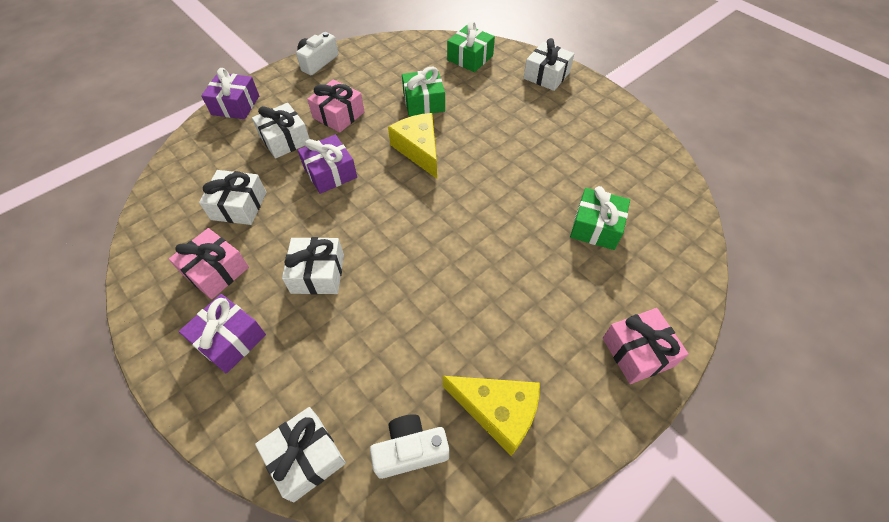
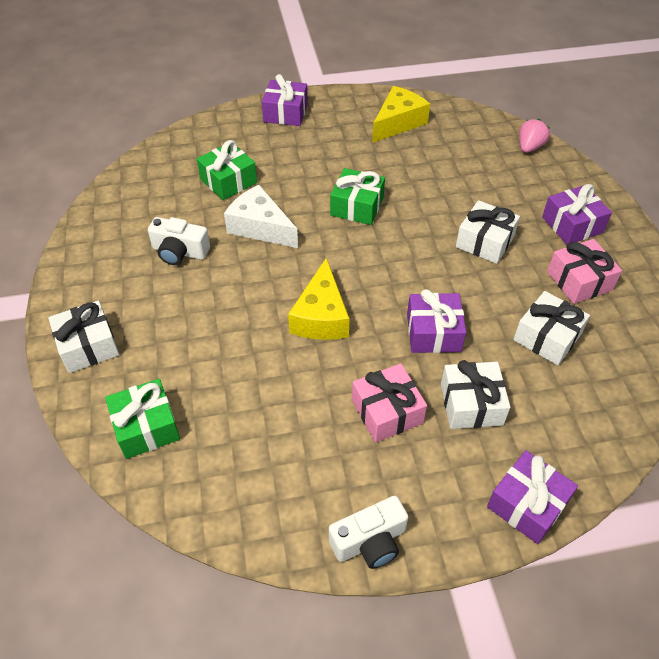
camera: 150 degrees left, 5 degrees down
white gift [255,407,346,503] -> pink strawberry [519,119,550,153]
white camera [370,414,449,479] -> white camera moved to [148,217,210,265]
green gift [402,67,445,116] -> green gift moved to [330,168,385,225]
yellow cheese [443,376,540,456] -> yellow cheese turned 75 degrees clockwise [372,86,430,143]
pink gift [603,308,689,384] -> purple gift [262,74,308,126]
none -> white cheese [224,185,298,248]

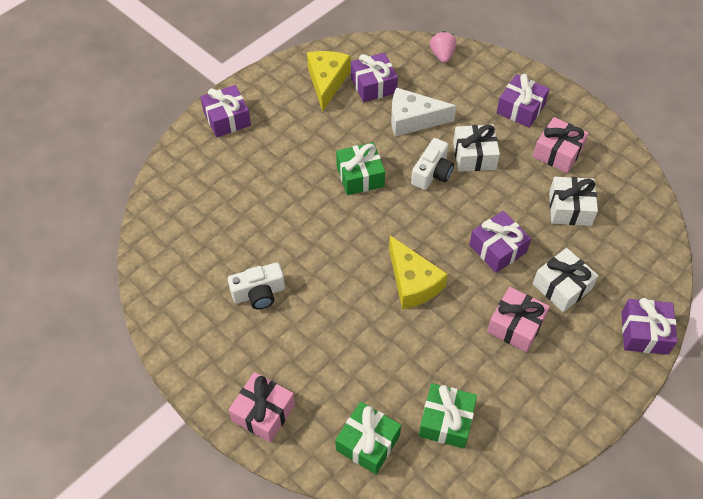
camera: 35 degrees left, 5 degrees up
white gift [48,300,119,373] -> pink gift [229,372,295,443]
green gift [197,140,257,200] -> green gift moved to [419,383,477,449]
white cheese [224,185,298,248] -> white cheese moved to [391,87,456,137]
white camera [329,496,408,569] -> white camera moved to [411,138,454,190]
none -> purple gift [351,53,398,102]

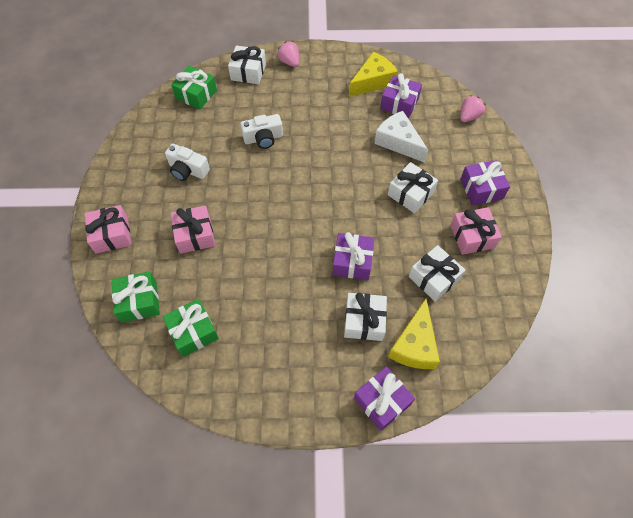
camera: 45 degrees right, 5 degrees up
purple gift [200,85,251,138] -> pink strawberry [277,42,299,67]
green gift [336,142,385,195] -> green gift moved to [171,66,217,109]
yellow cheese [389,236,448,309] -> yellow cheese moved to [388,299,440,369]
white camera [411,138,454,190] -> white camera moved to [240,114,283,149]
pink gift [487,287,550,352] -> pink gift moved to [171,206,215,254]
none -> white gift [228,45,266,84]

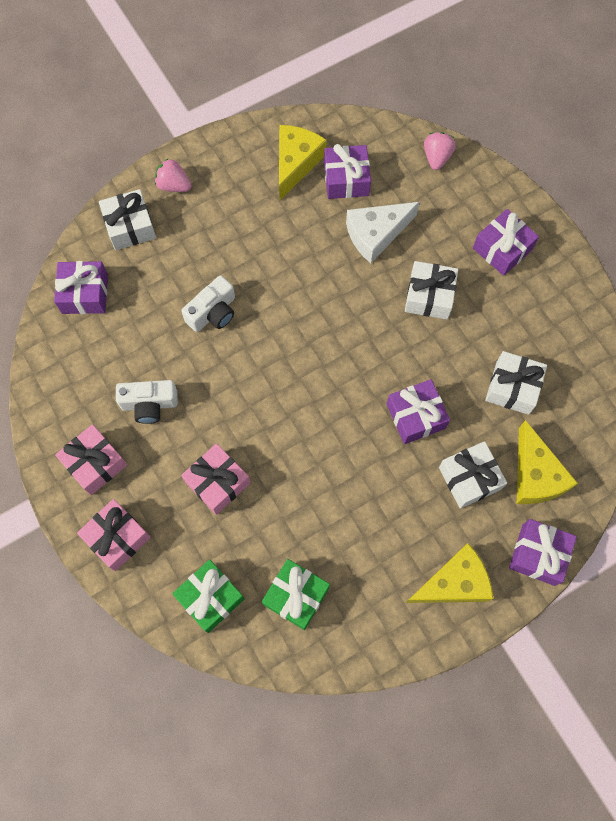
camera: 30 degrees left, 10 degrees up
green gift [171,66,217,109] -> purple gift [54,261,108,314]
white cheese [374,111,428,163] -> white cheese turned 45 degrees counterclockwise [346,202,420,263]
pink gift [450,207,502,255] -> pink gift moved to [55,424,127,495]
none -> yellow cheese [406,543,494,603]

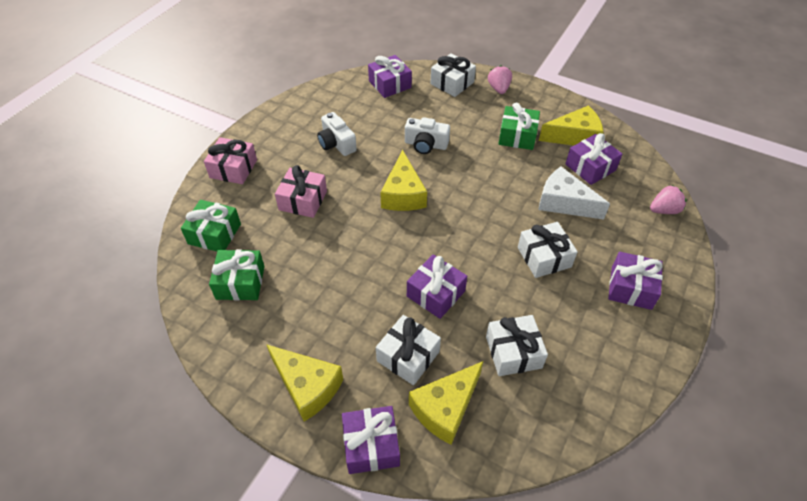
camera: 60 degrees right, 20 degrees down
pink gift [55,424,127,495] -> none
none -> yellow cheese [380,150,427,211]
none -> green gift [499,103,540,150]

